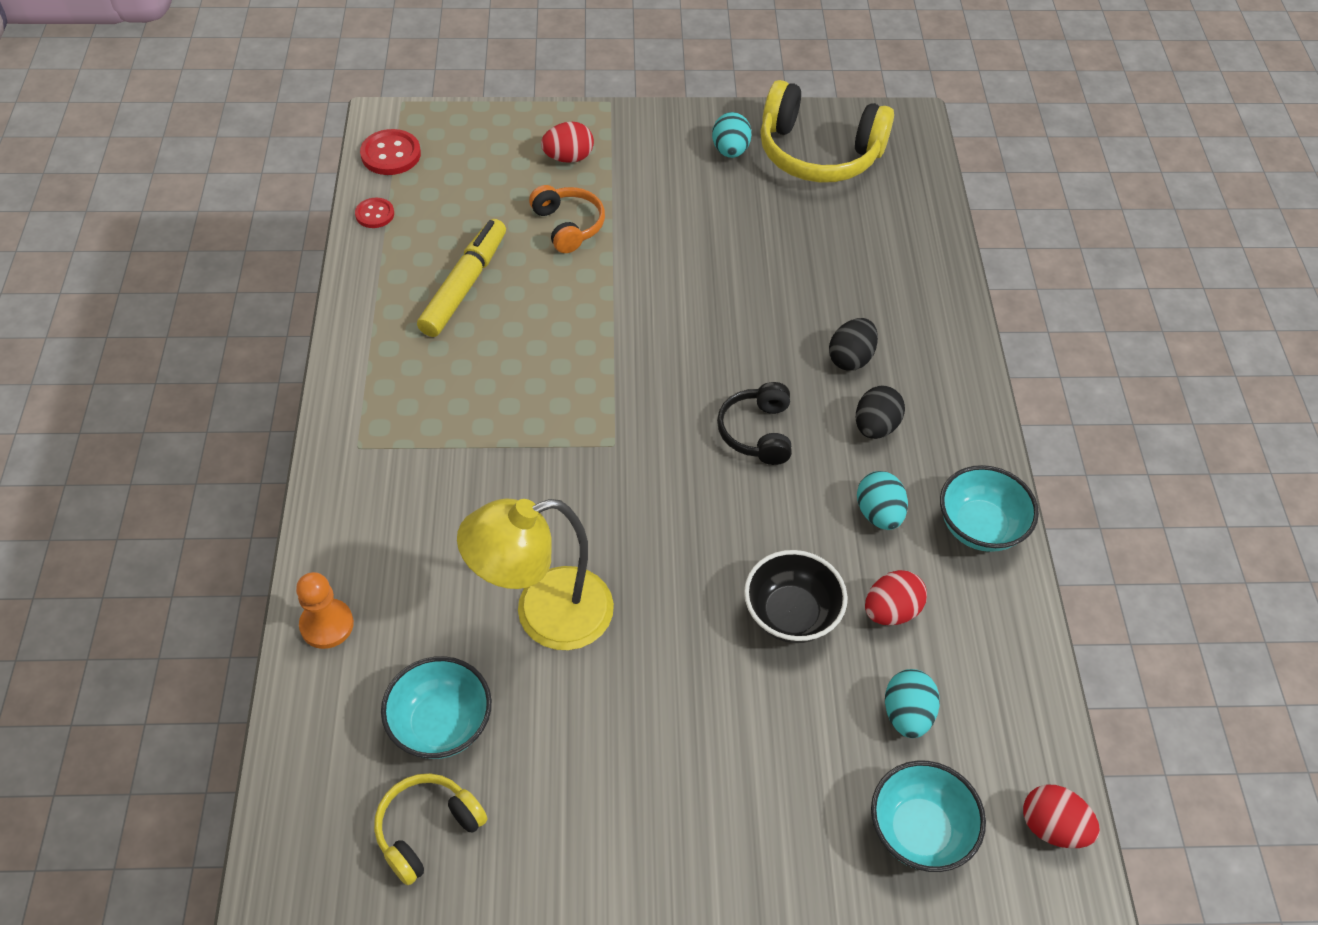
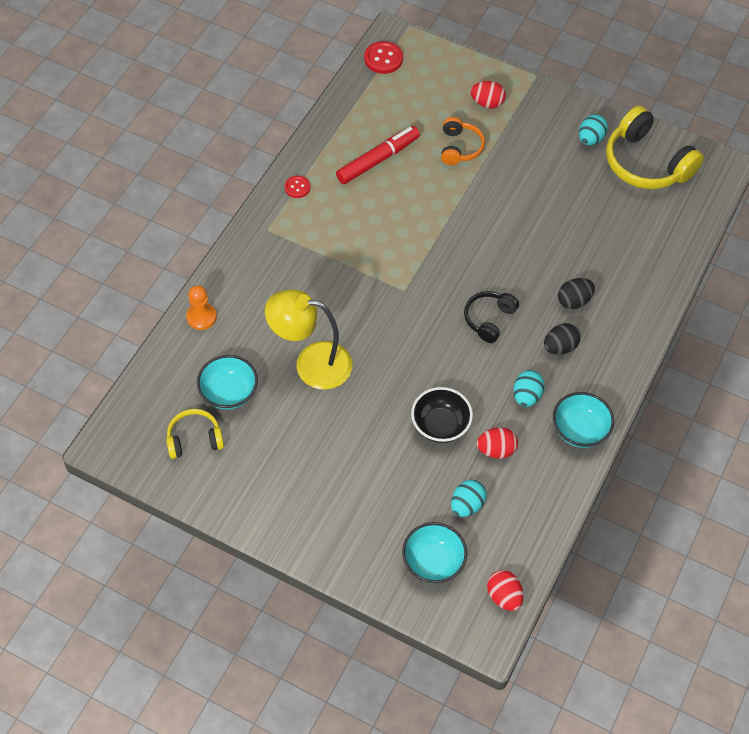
camera: 30 degrees right, 5 degrees up
red button [355,198,394,228] -> red button moved to [285,176,310,198]
yellow marker [417,219,506,337] -> red marker [336,126,420,184]

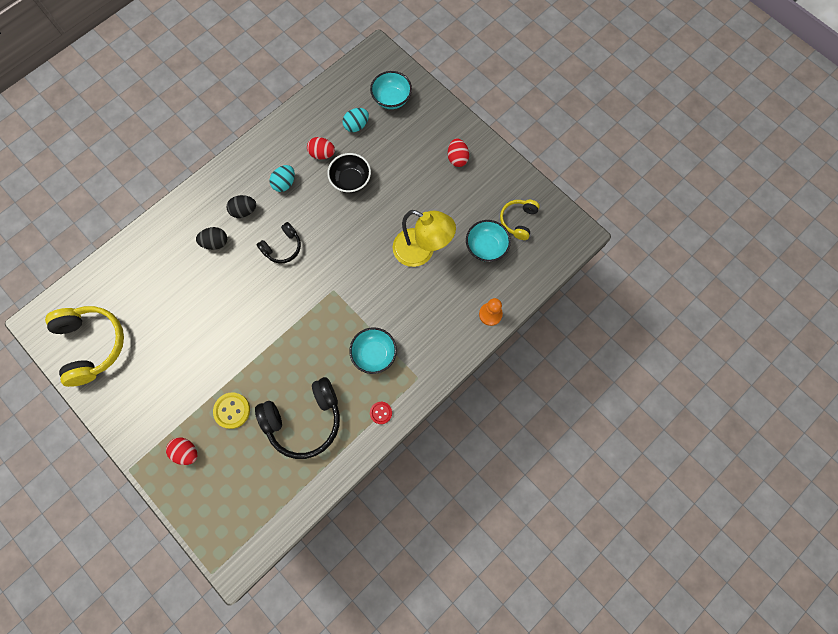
camera: 160 degrees left, 15 degrees up
yellow headphones [166,409,224,459] -> yellow headphones turned 105 degrees clockwise [500,200,540,240]
red marker [336,126,420,184] -> black headphones [255,377,340,459]
red button [364,41,403,74] -> none
orange headphones [441,117,485,165] -> yellow button [213,392,250,429]
red egg [487,570,523,611] -> red egg moved to [448,138,469,167]
turquoise bowl [553,392,614,448] -> turquoise bowl moved to [349,327,397,374]
turquoise egg [579,114,608,145] -> none

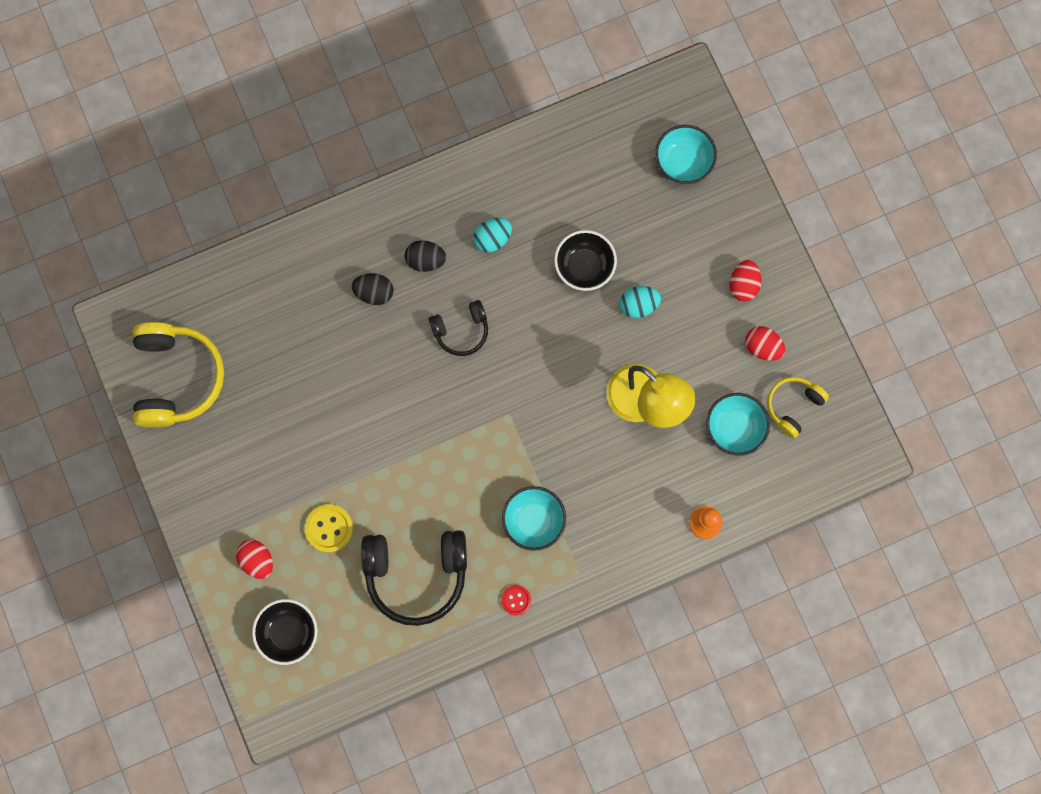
camera: 20 degrees right, 5 degrees up
red egg [307,137,335,159] -> red egg moved to [745,326,785,361]
turquoise egg [342,108,369,132] -> turquoise egg moved to [620,286,661,318]
none -> black bowl [252,599,317,665]

